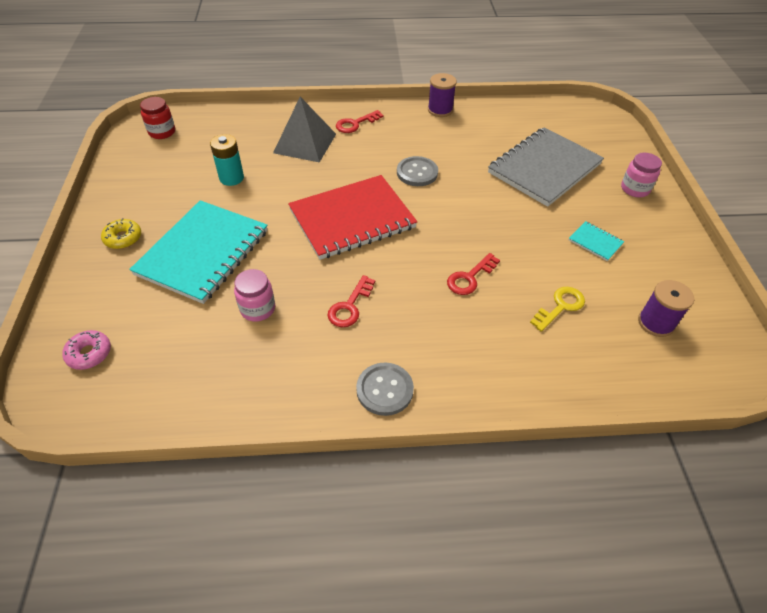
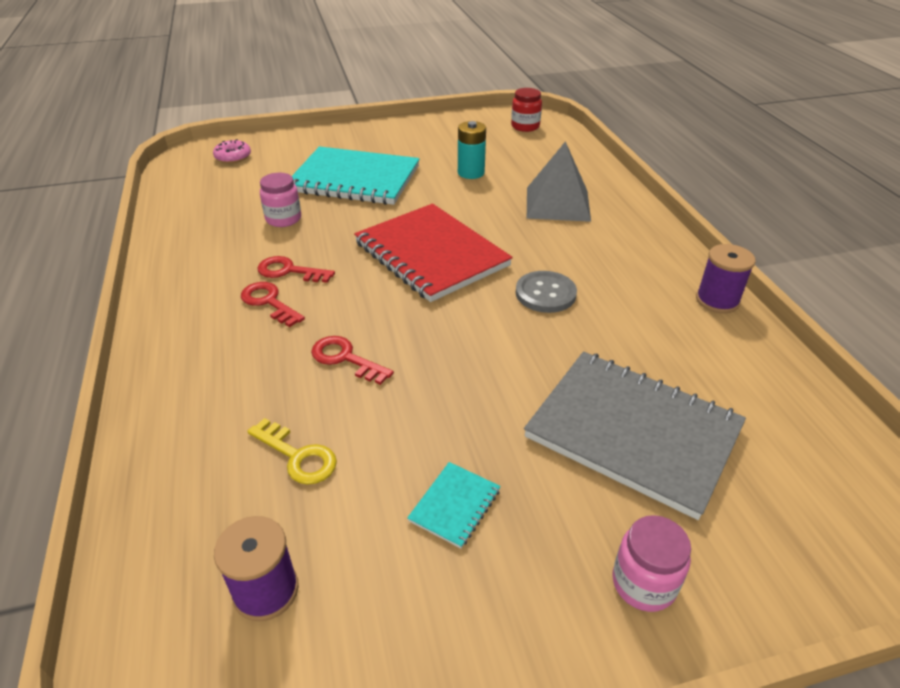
camera: 80 degrees right, 10 degrees down
yellow donut [101,218,141,249] -> none
red key [336,110,384,133] -> red key moved to [241,282,305,327]
grey button [356,363,414,416] -> none

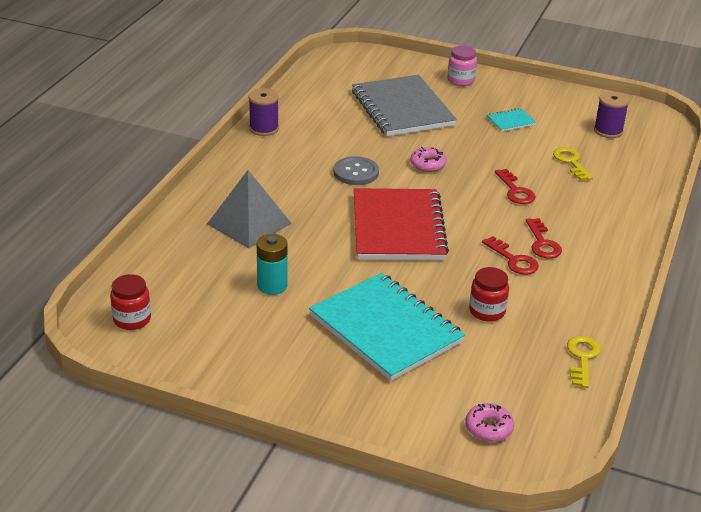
camera: 145 degrees left, 5 degrees down
pink jar [260,173,301,227] -> red jar [469,267,509,322]
none -> pink donut [410,147,447,172]
none -> yellow key [567,336,601,388]

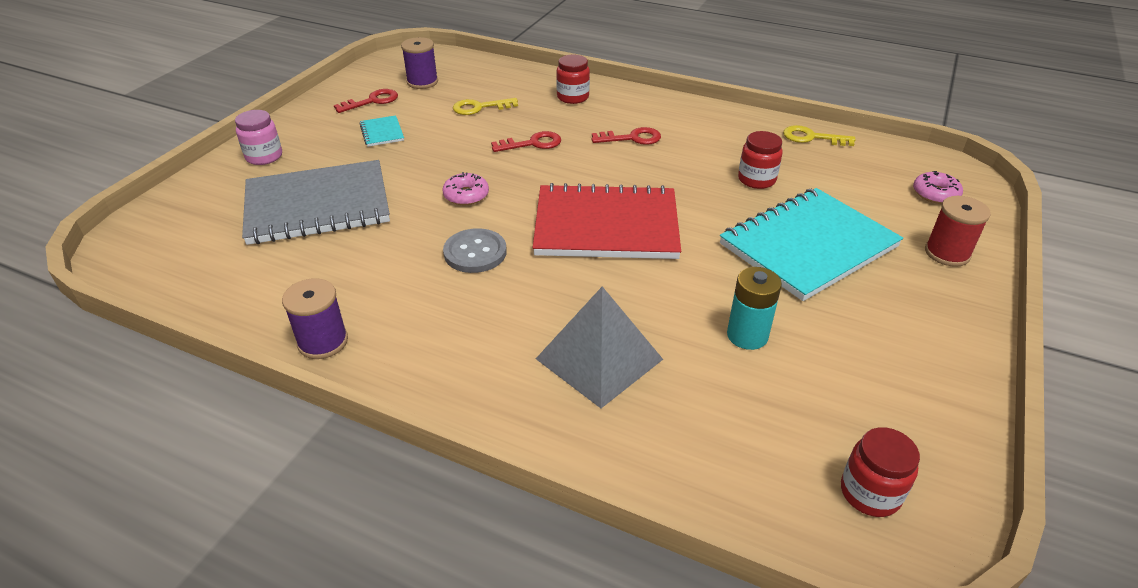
camera: 85 degrees left, 5 degrees up
red key [482,236,539,275] -> red key moved to [334,89,398,113]
none -> red jar [556,55,590,104]
none -> red spool [925,196,991,267]

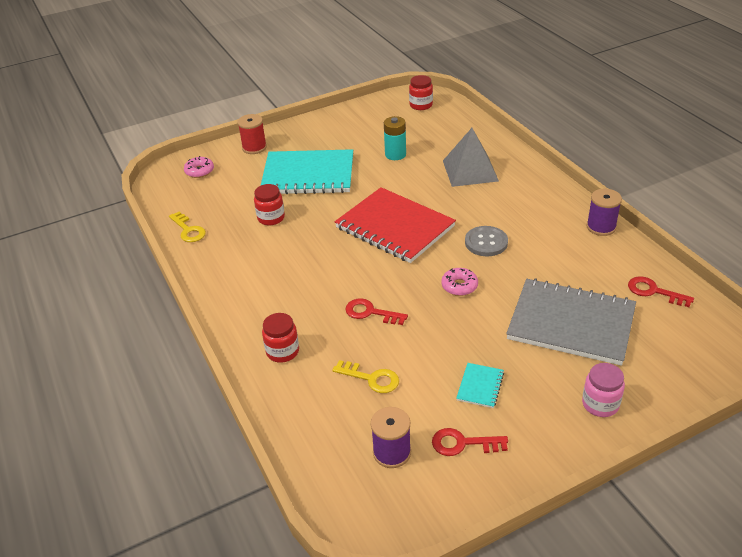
camera: 140 degrees left, 0 degrees up
red key [592,127,661,145] -> red key moved to [628,276,694,307]

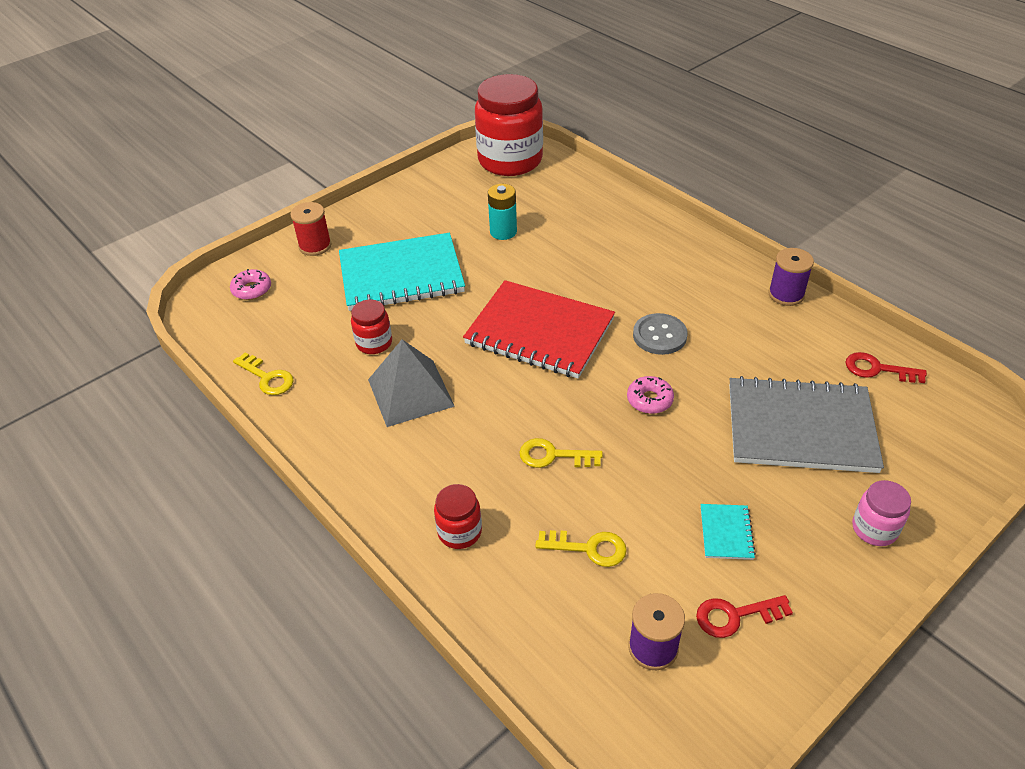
camera: 15 degrees left, 5 degrees up
red key [345,298,408,325] -> yellow key [519,438,603,468]
red jar [409,75,433,110] -> red jar [475,74,543,176], size x2.20
grey pyramid [443,128,499,187] -> grey pyramid moved to [368,339,455,427]

